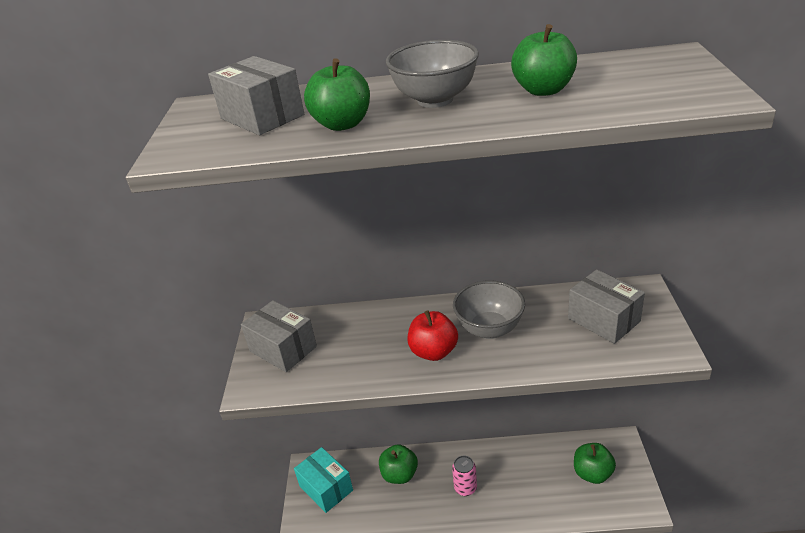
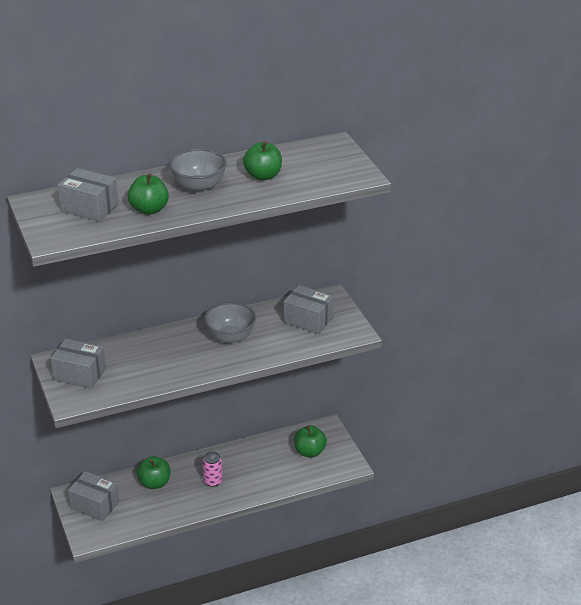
camera: 25 degrees left, 0 degrees up
turquoise box [294,447,353,513] -> grey box [68,471,119,521]
red apple [408,310,458,361] -> none

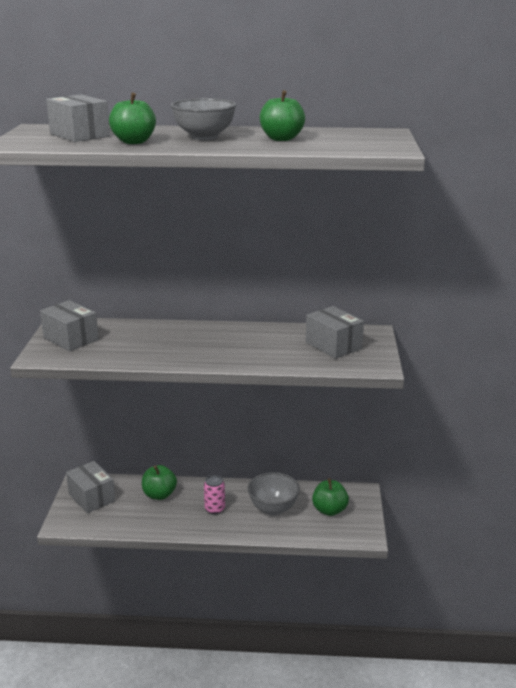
camera: 25 degrees right, 10 degrees down
grey bowl [204,302,256,344] -> grey bowl moved to [248,472,300,515]

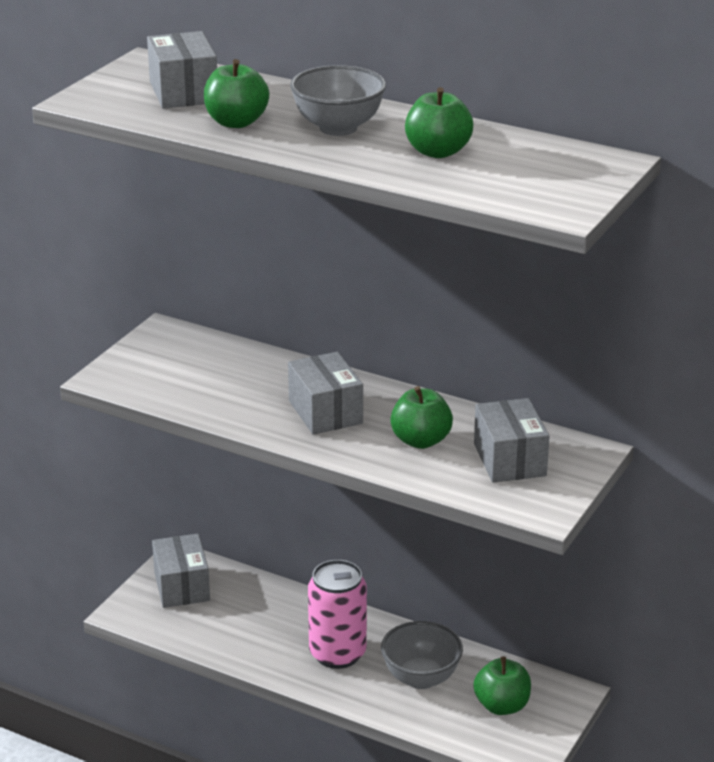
camera: 25 degrees right, 5 degrees up
grey box [40,300,99,351] -> grey box moved to [288,352,363,435]
green apple [142,465,177,500] -> green apple moved to [390,386,453,449]
pink can [204,475,225,515] -> pink can [308,560,367,669], size x1.81

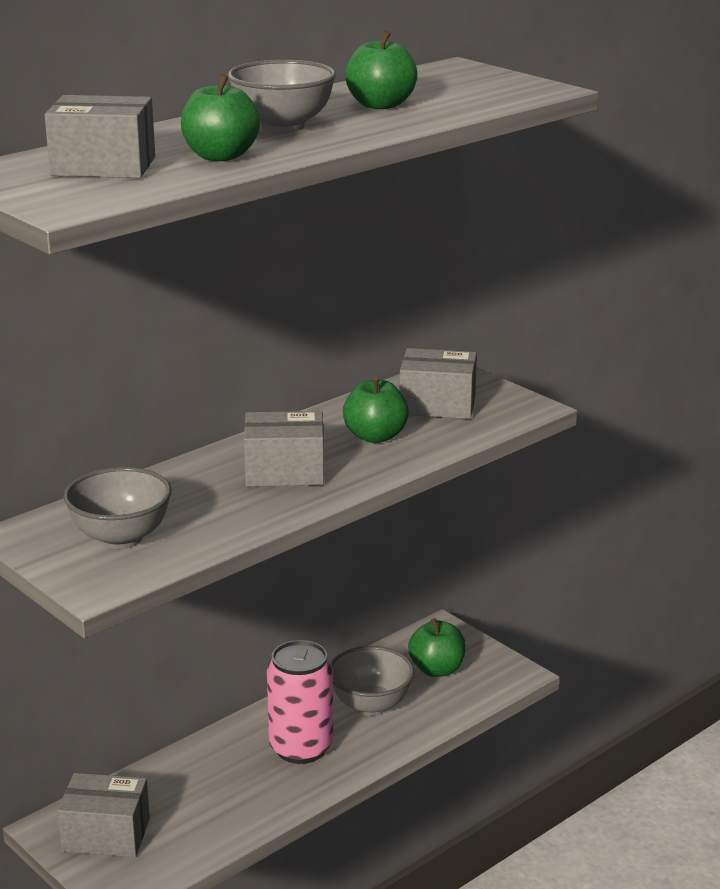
camera: 70 degrees left, 5 degrees down
none -> grey bowl [64,467,172,549]

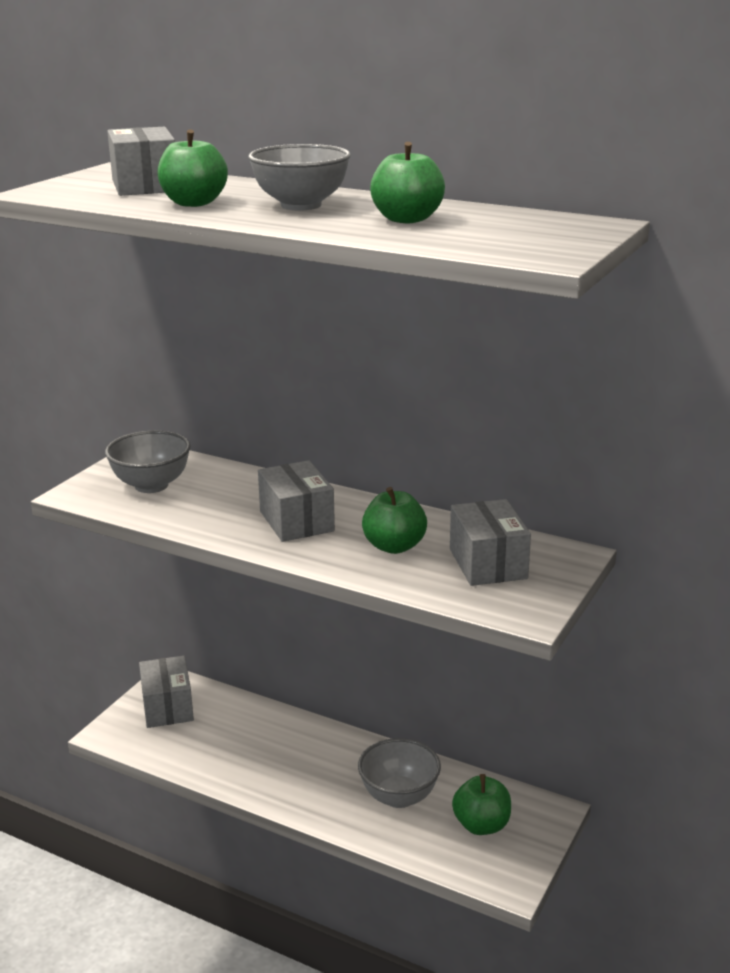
camera: 70 degrees right, 0 degrees up
pink can [267,640,333,764] -> none

